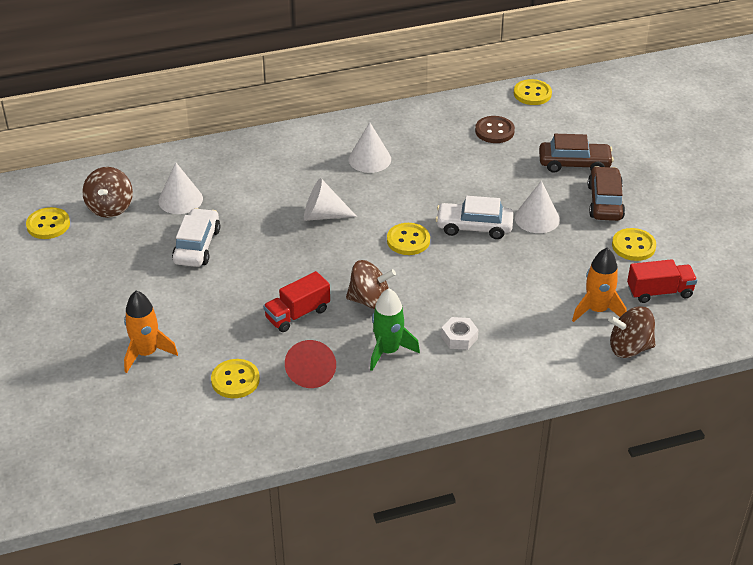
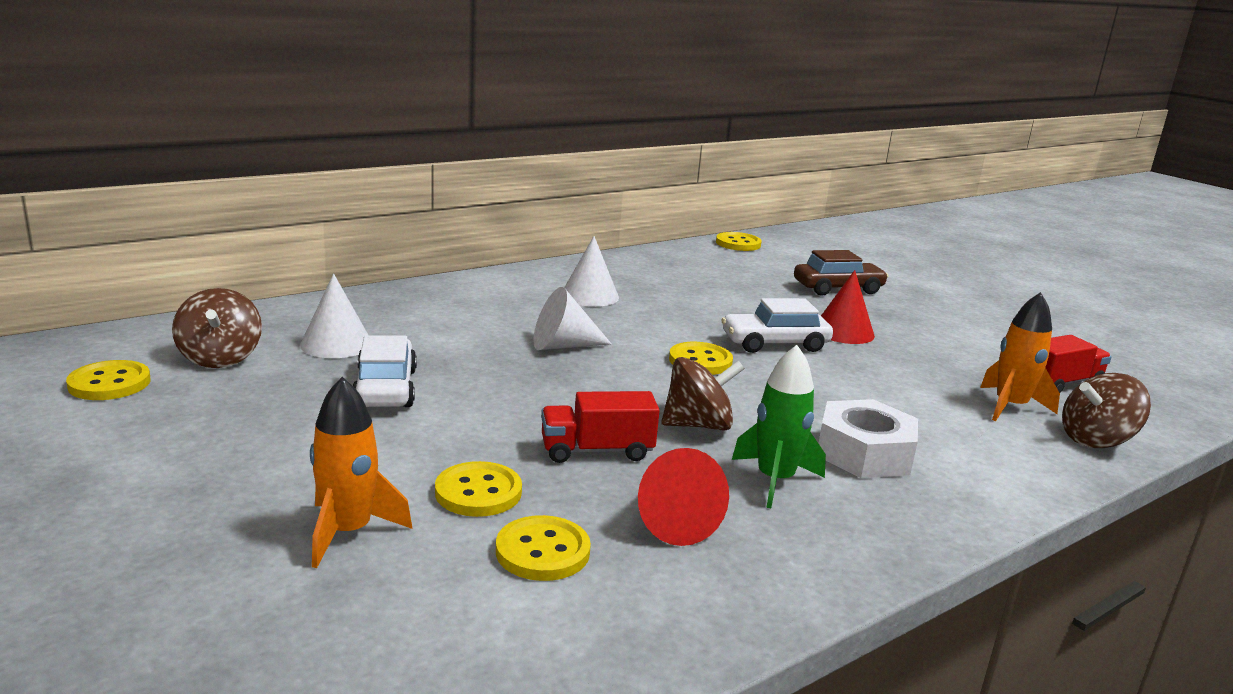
camera: 20 degrees left, 20 degrees down
red truck [263,271,330,332] -> red truck turned 45 degrees clockwise [541,391,660,463]
white nut [441,317,478,350] -> white nut [818,399,918,478], size x1.76
brown button [475,116,515,143] -> none
white cone [515,181,560,233] -> red cone [821,270,875,344]
brown car [588,166,625,221] -> none
yellow button [612,228,656,261] -> yellow button moved to [435,461,522,517]

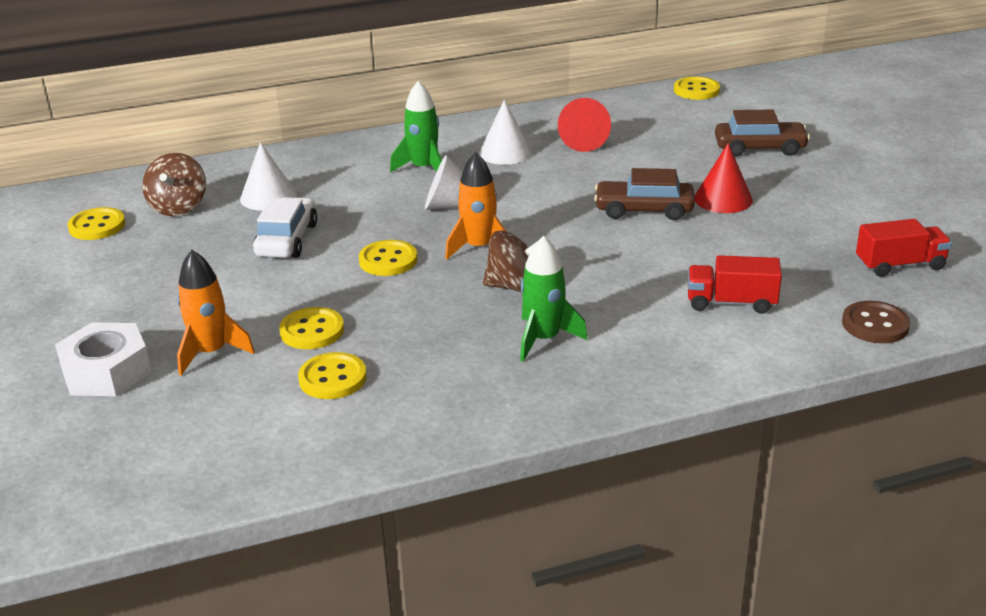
camera: 20 degrees right, 10 degrees up
red truck [541,391,660,463] -> red truck moved to [688,255,782,314]
red cone [638,448,729,546] -> red cone moved to [558,98,611,152]
yellow button [669,342,733,375] -> yellow button moved to [359,240,417,276]
white car [721,298,833,353] -> brown car [594,168,695,220]
white nut [818,399,918,478] -> white nut moved to [55,322,152,396]
orange rocket [980,292,1060,421] -> orange rocket moved to [445,152,507,259]
brown spinning top [1062,373,1151,448] -> brown button [842,301,910,343]
none -> green rocket [390,81,442,173]

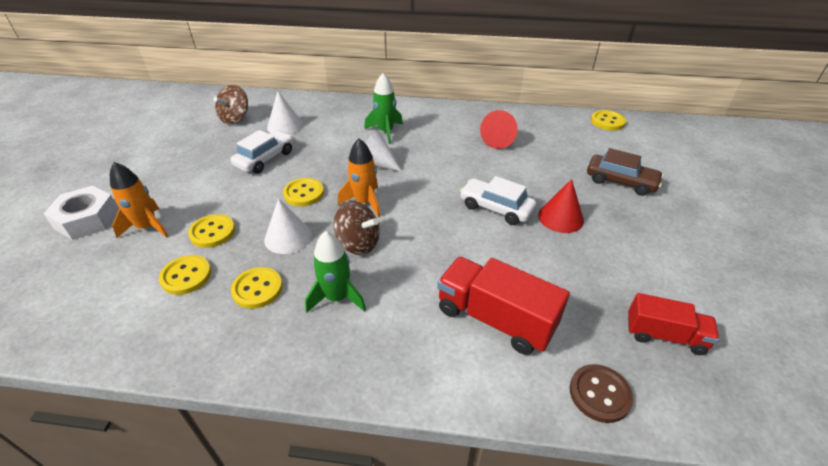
camera: 25 degrees right, 10 degrees up
yellow button [68,207,125,240] -> yellow button moved to [231,267,283,309]
white cone [479,100,532,165] -> white cone moved to [264,198,312,254]
brown car [594,168,695,220] -> white car [460,176,537,225]
red truck [688,255,782,314] -> red truck [437,257,570,355], size x1.57

